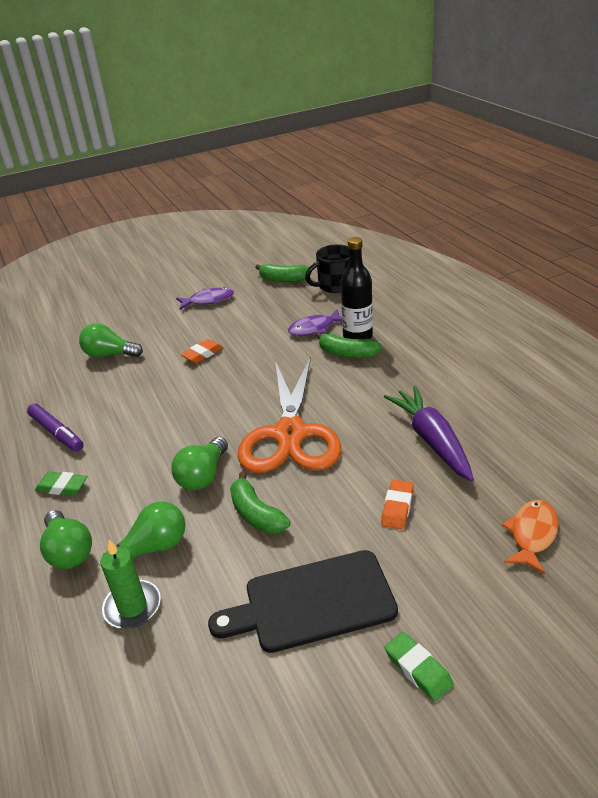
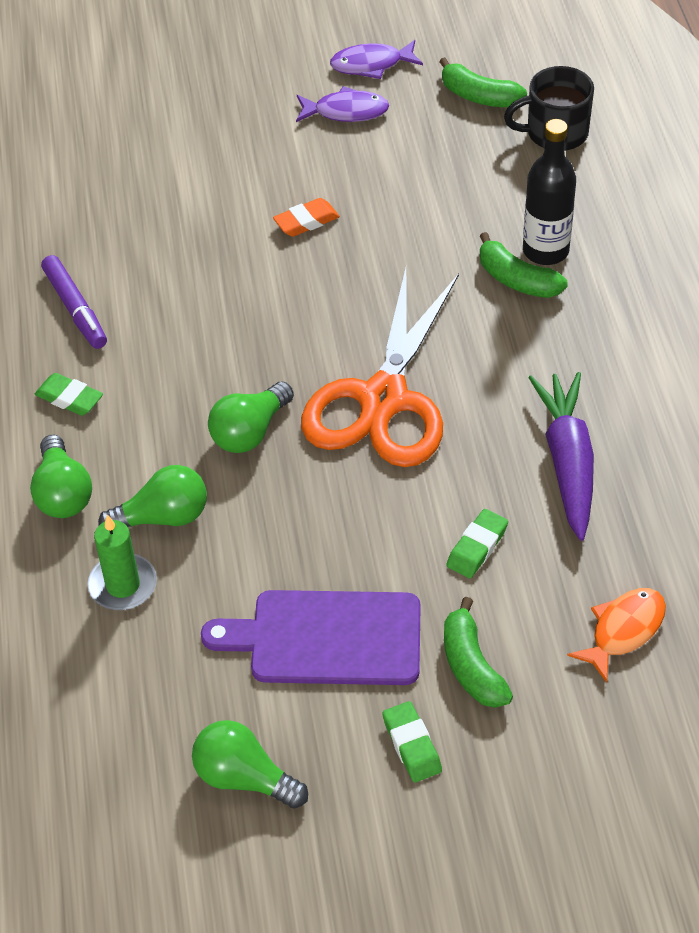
camera: 15 degrees right, 15 degrees up
green light bulb [79,323,143,358] -> green light bulb moved to [192,720,308,809]
black cutting board [208,550,398,653] -> purple cutting board [201,590,421,685]
green banana [230,471,290,534] -> green banana moved to [444,597,513,708]
purple fish [288,309,342,336] -> purple fish moved to [330,40,423,79]
orange eraser [381,479,414,529] -> green eraser [446,509,508,578]

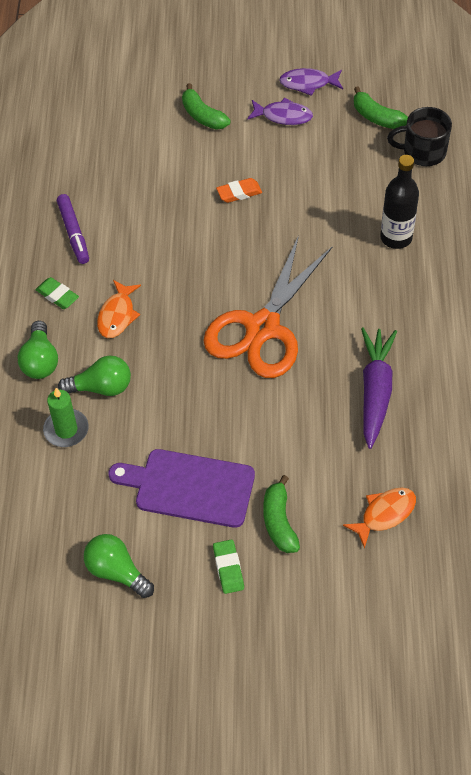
camera: 10 degrees right, 5 degrees up
green light bulb [208,381,294,453] -> none
green eraser [446,509,508,578] -> none
green banana [480,232,568,298] -> green banana moved to [182,83,230,130]
none -> orange fish [97,280,141,338]

